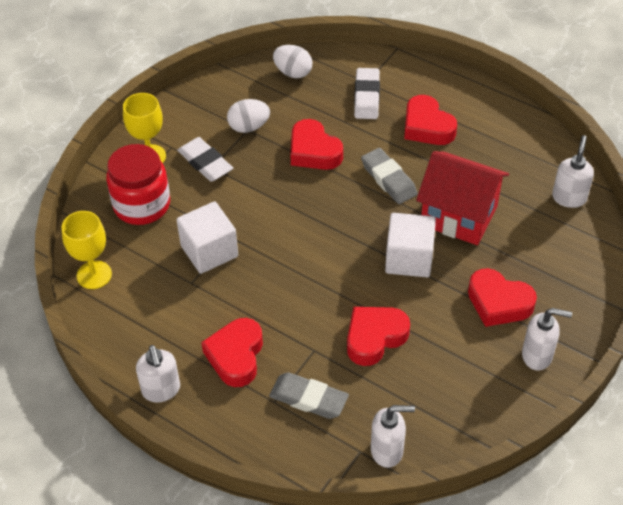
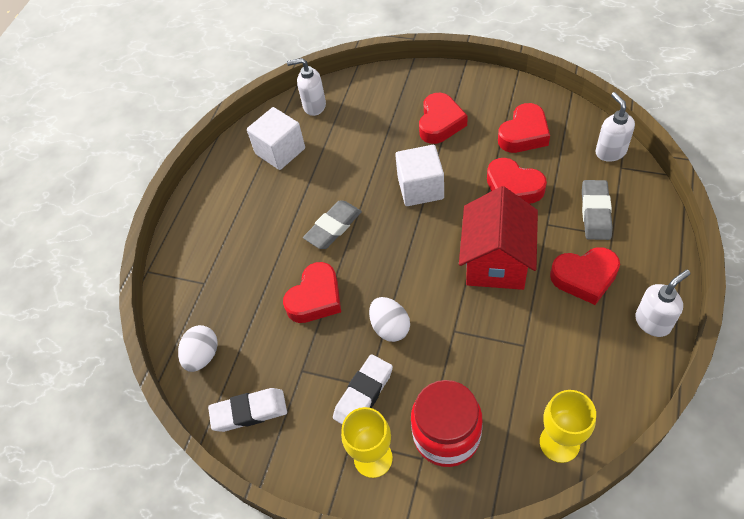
camera: 100 degrees left, 5 degrees up
white cube [177,201,238,274] -> white cube moved to [247,107,305,170]
white egg [227,99,270,133] -> white egg moved to [369,297,410,342]
white eraser [354,68,380,119] -> white eraser moved to [208,388,287,432]
red heart [404,95,457,145] -> red heart moved to [498,103,550,153]
red house [416,151,509,245] -> red house moved to [459,186,538,290]
white soap dispenser [522,308,572,371] -> none

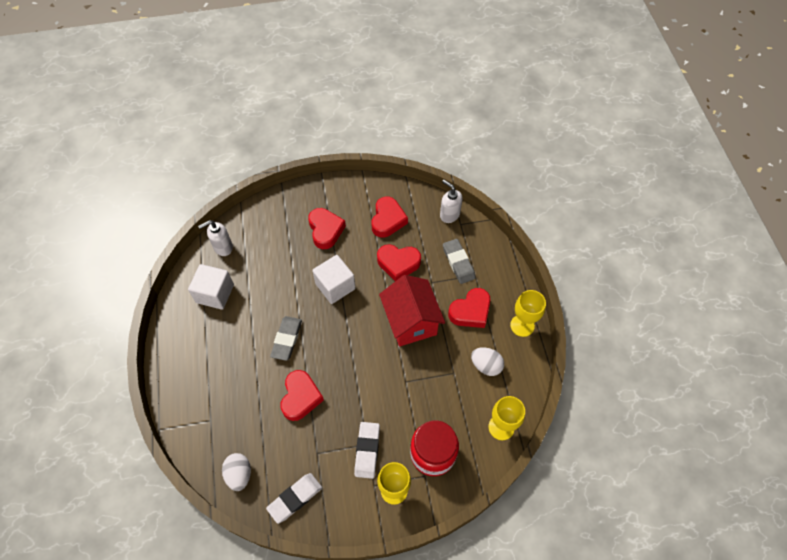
camera: 35 degrees left, 5 degrees up
white egg [369,297,410,342] -> white egg moved to [471,347,504,376]
white soap dispenser [635,270,691,337] -> yellow goblet [510,290,546,337]

